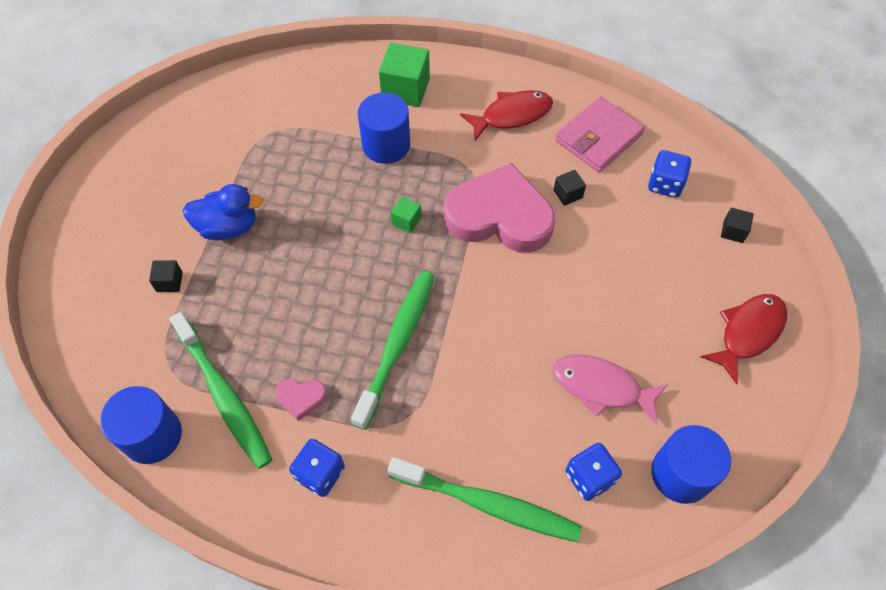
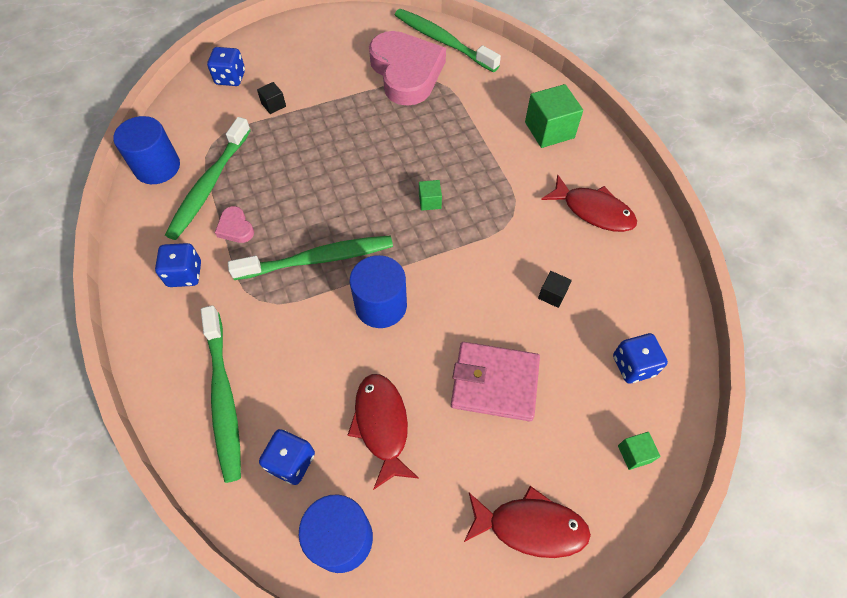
camera: 55 degrees right, 0 degrees up
blue duck [183,184,264,240] -> none
blue cylinder [358,93,410,164] -> blue cylinder moved to [350,255,407,328]
pink heart [444,163,555,253] -> pink heart moved to [369,31,446,106]
pink fish [553,354,668,424] -> red fish [348,374,419,490]
pink wallet [555,97,645,172] -> pink wallet moved to [451,342,540,421]
black cube [721,208,754,243] -> green cube [618,432,660,470]
none -> blue dice [207,47,245,86]
none -> green toothbrush [395,9,501,72]

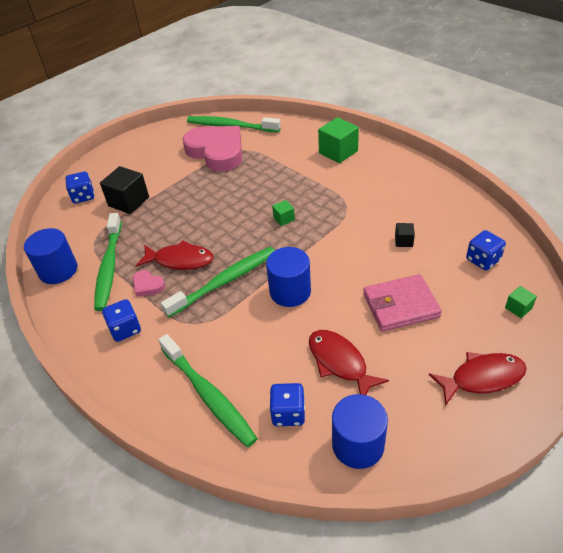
camera: 20 degrees left, 15 degrees down
black cube [257,82,286,114] -> black cube [100,166,149,214], size x1.98
red fish [541,175,637,232] -> red fish moved to [135,240,214,270]

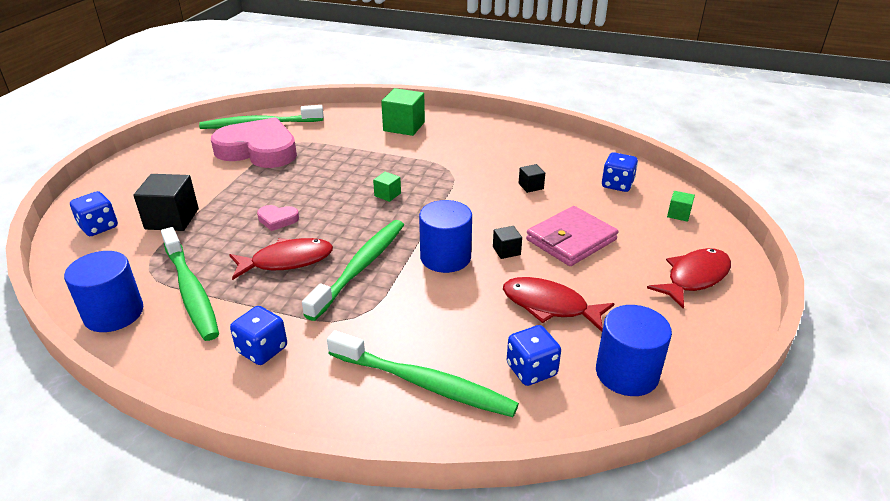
camera: 30 degrees left, 10 degrees down
pink heart [133,270,165,297] -> pink heart moved to [257,205,299,231]
none -> black cube [493,226,522,259]

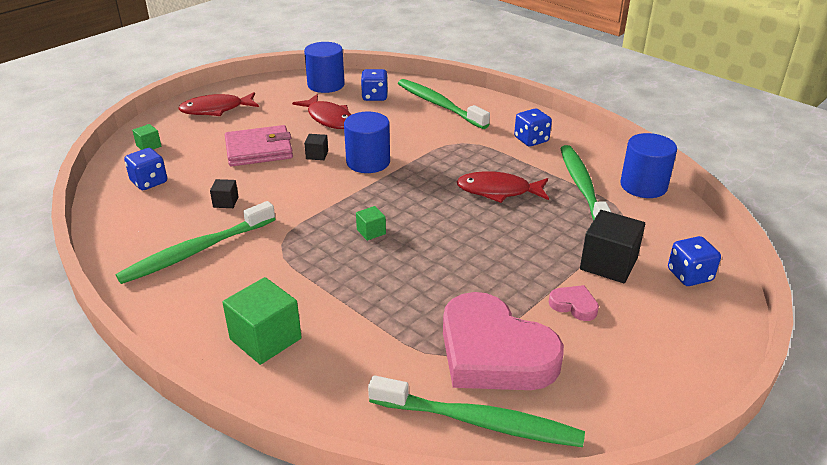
camera: 155 degrees left, 0 degrees up
pink heart [257,205,299,231] -> pink heart moved to [549,285,599,321]
green toothbrush [302,220,404,321] -> green toothbrush moved to [116,201,275,284]

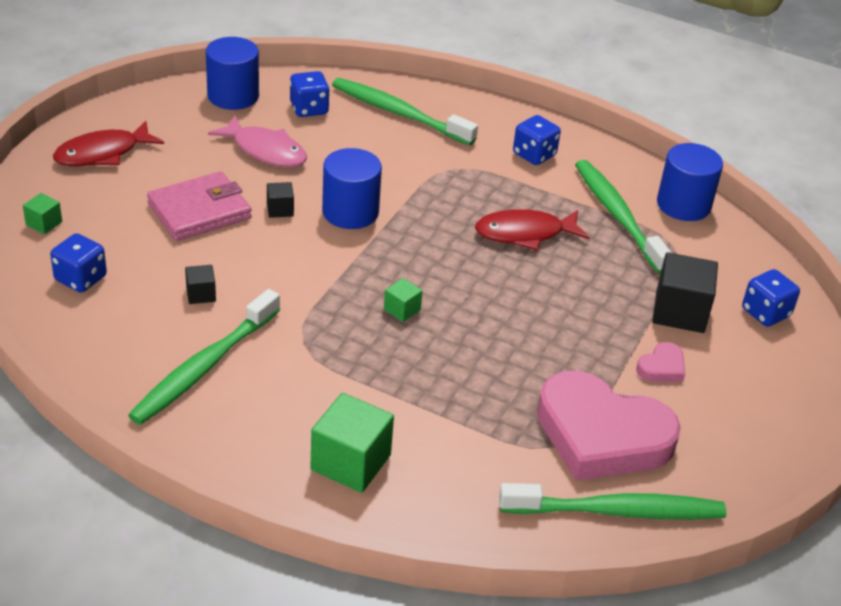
camera: 20 degrees left, 5 degrees up
red fish [292,94,351,129] -> pink fish [208,116,307,167]
pink heart [549,285,599,321] -> pink heart turned 120 degrees clockwise [636,342,685,382]

